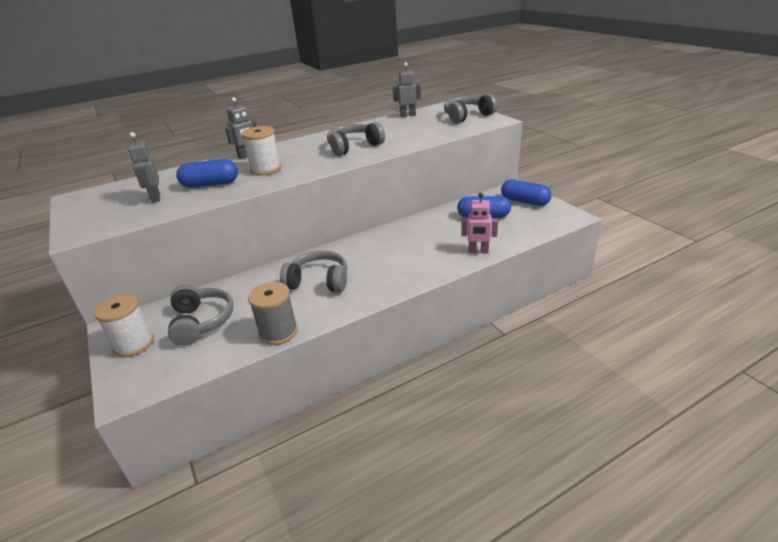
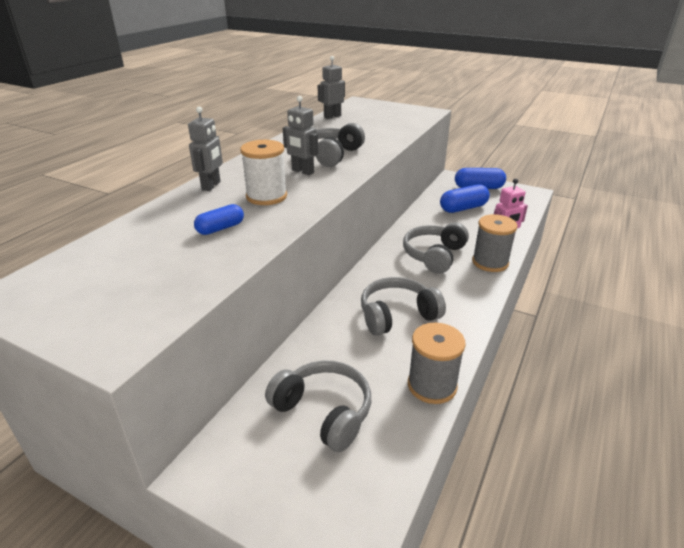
camera: 35 degrees left, 0 degrees up
white spool [94,294,154,357] -> none
grey robot [128,132,160,203] -> grey robot moved to [283,96,318,175]
blue capsule [176,159,238,188] -> blue capsule [194,204,244,235], size x0.62
grey headphones [444,94,497,123] -> grey headphones moved to [403,223,469,274]
none -> grey spool [472,214,517,272]

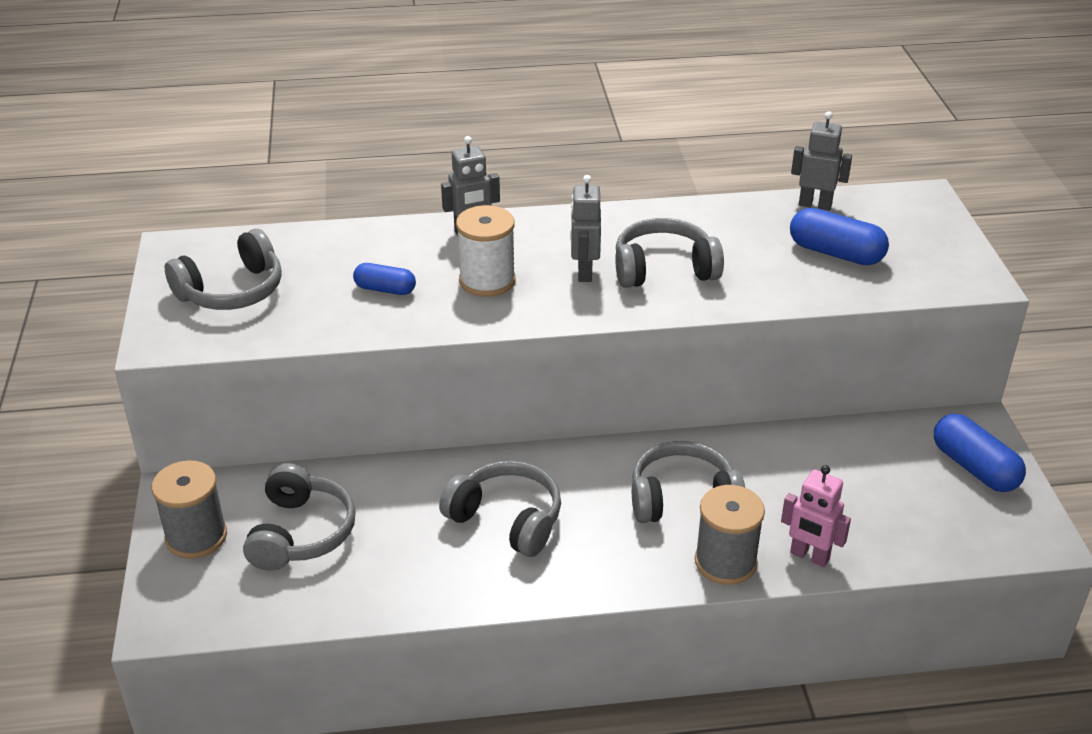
camera: 55 degrees right, 5 degrees up
grey spool [408,323,466,404] -> grey spool moved to [152,460,227,559]
blue capsule [440,184,490,213] -> blue capsule moved to [790,208,889,265]
none -> grey headphones [165,229,282,310]

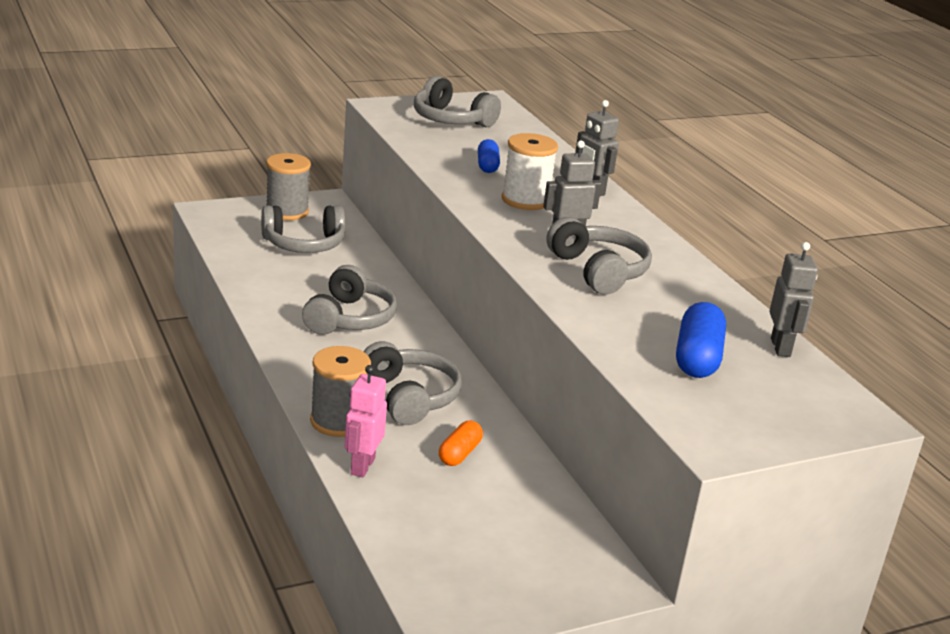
camera: 70 degrees right, 10 degrees down
blue capsule [934,414,1026,492] -> none
none -> orange capsule [439,421,483,466]

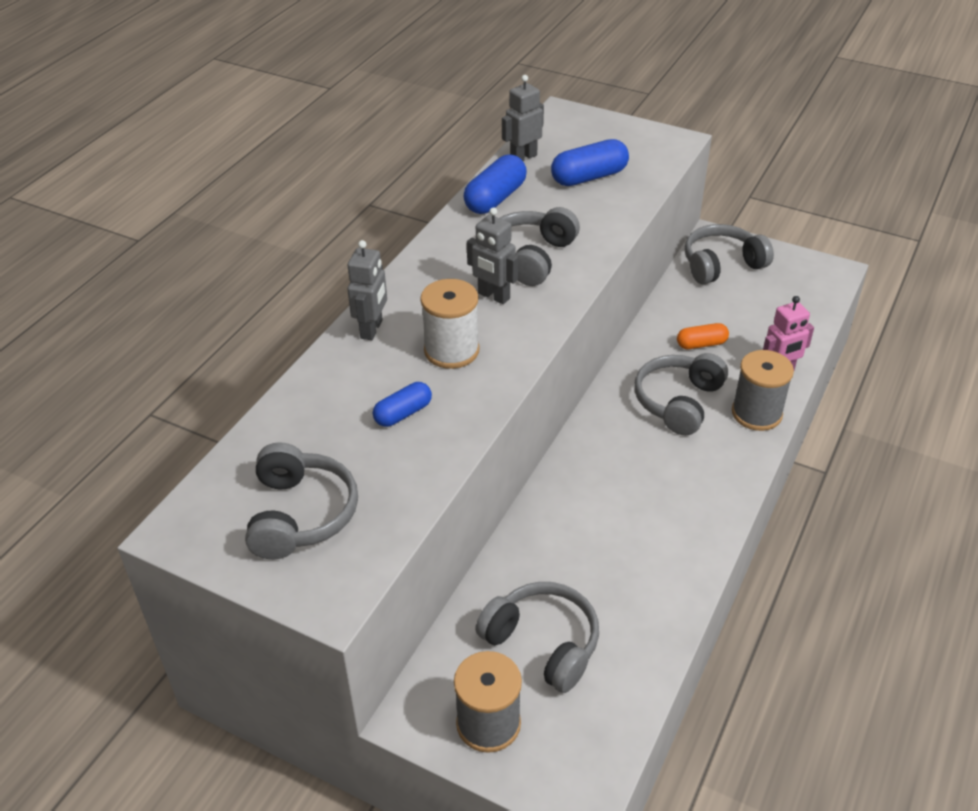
camera: 125 degrees left, 15 degrees up
grey headphones [302,265,397,335] -> grey headphones moved to [684,224,774,284]
none -> blue capsule [463,155,527,214]

